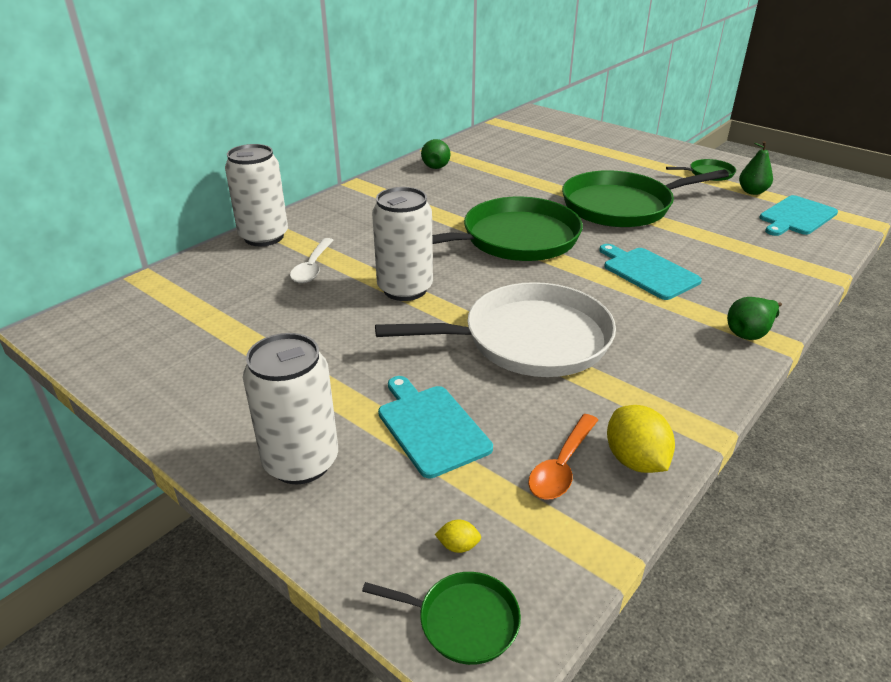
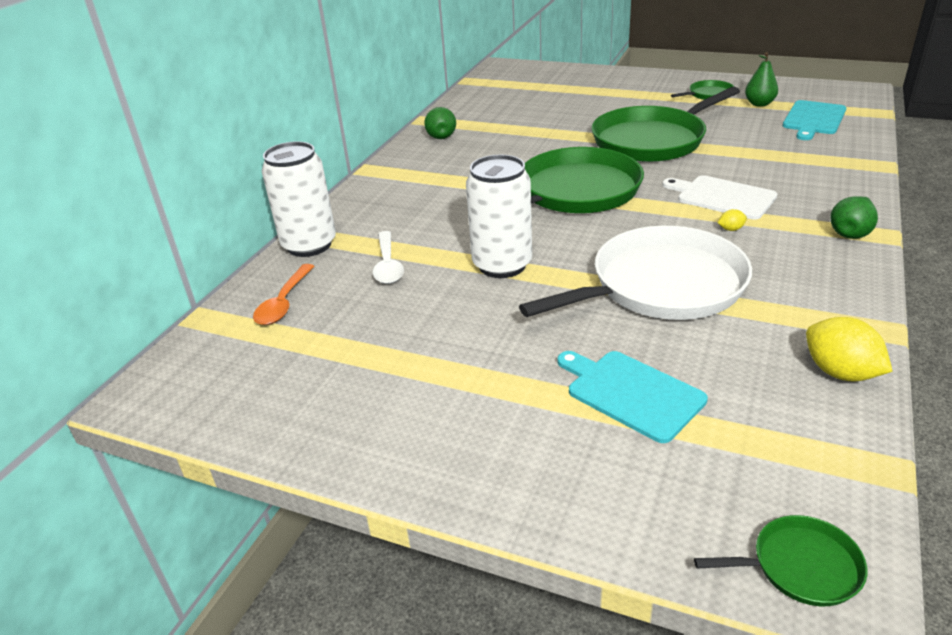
camera: 15 degrees left, 0 degrees up
white can [243,333,338,484] -> none
yellow lemon [435,519,481,553] -> yellow lemon moved to [718,209,747,231]
orange spoon [528,414,598,500] -> orange spoon moved to [253,264,314,325]
turquoise cutting board [599,244,702,300] -> white cutting board [662,175,777,220]

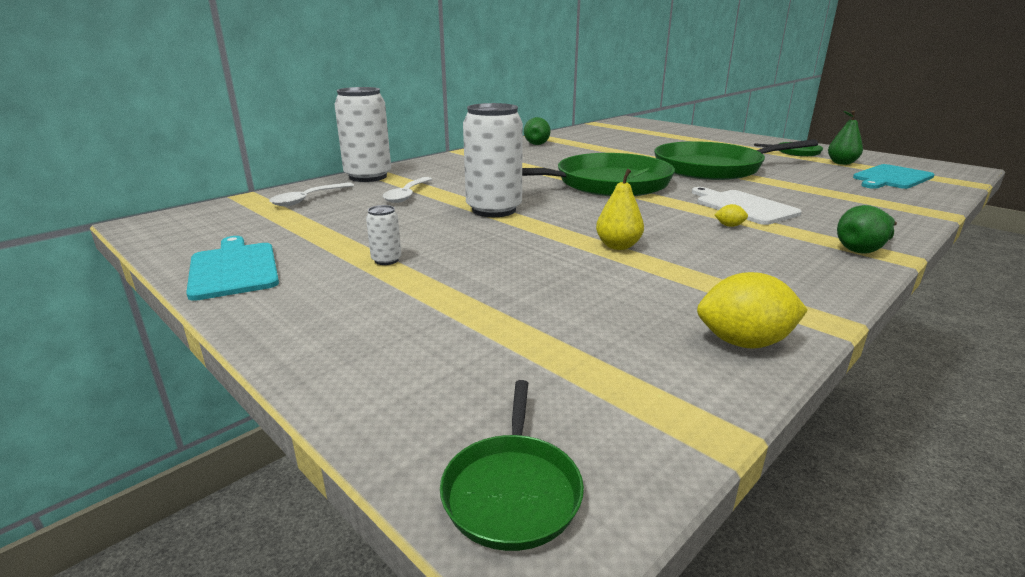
camera: 20 degrees right, 10 degrees down
orange spoon [253,264,314,325] -> white spoon [269,182,354,206]
white pan [519,226,752,320] -> yellow pear [596,168,649,250]
turquoise cutting board [557,351,708,443] -> turquoise cutting board moved to [186,236,279,301]
green pan [694,515,867,606] -> green pan turned 75 degrees clockwise [440,380,584,551]
yellow lemon [806,317,893,382] -> yellow lemon turned 75 degrees counterclockwise [697,272,808,349]
none -> white can [366,205,401,265]

